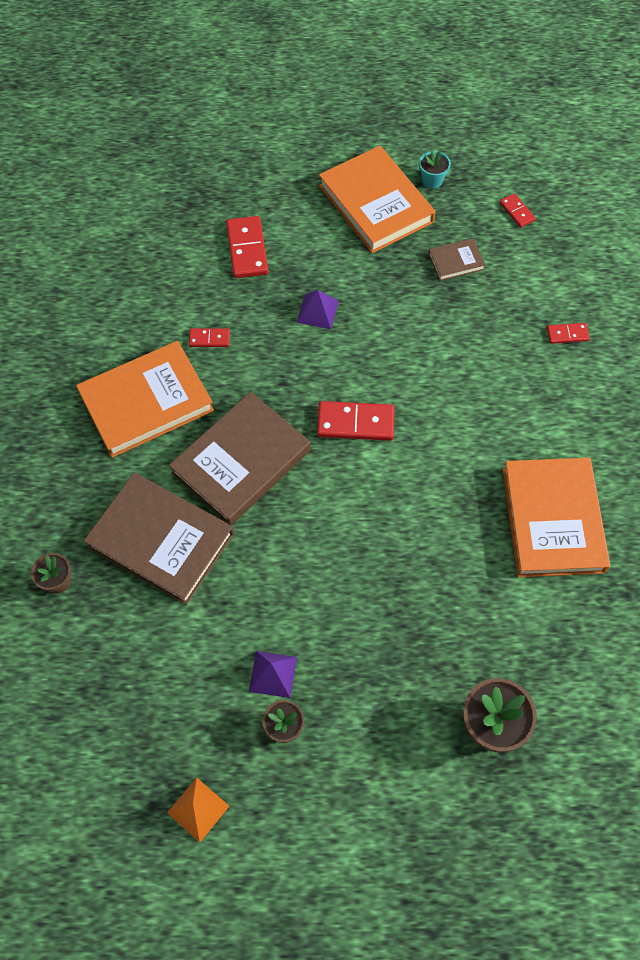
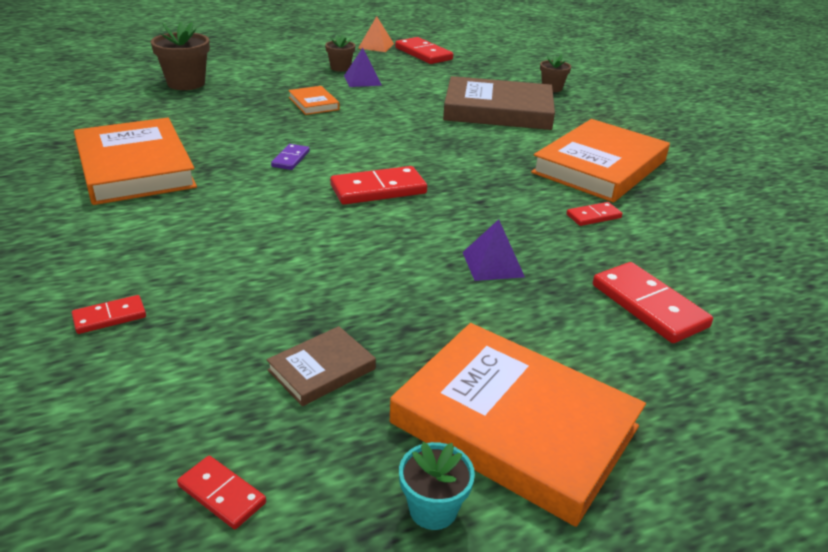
camera: 155 degrees right, 30 degrees down
brown book [169,392,310,525] -> none
none -> purple domino [271,144,310,170]
none -> orange book [288,86,340,115]
none -> red domino [395,37,453,64]

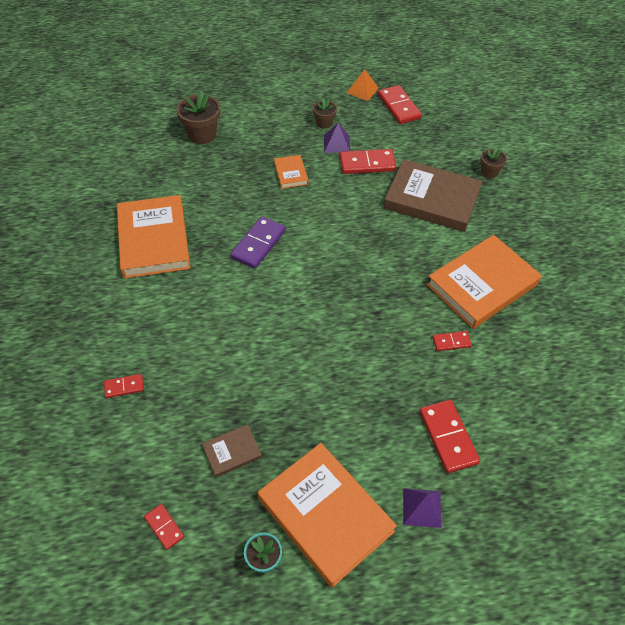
camera: 15 degrees right, 20 degrees up
purple domino [271,144,310,170] -> purple domino [230,216,286,269], size x1.82
red domino [330,166,427,205] -> red domino moved to [340,149,397,174]
purple pyramid [463,219,525,281] -> purple pyramid moved to [403,488,441,528]

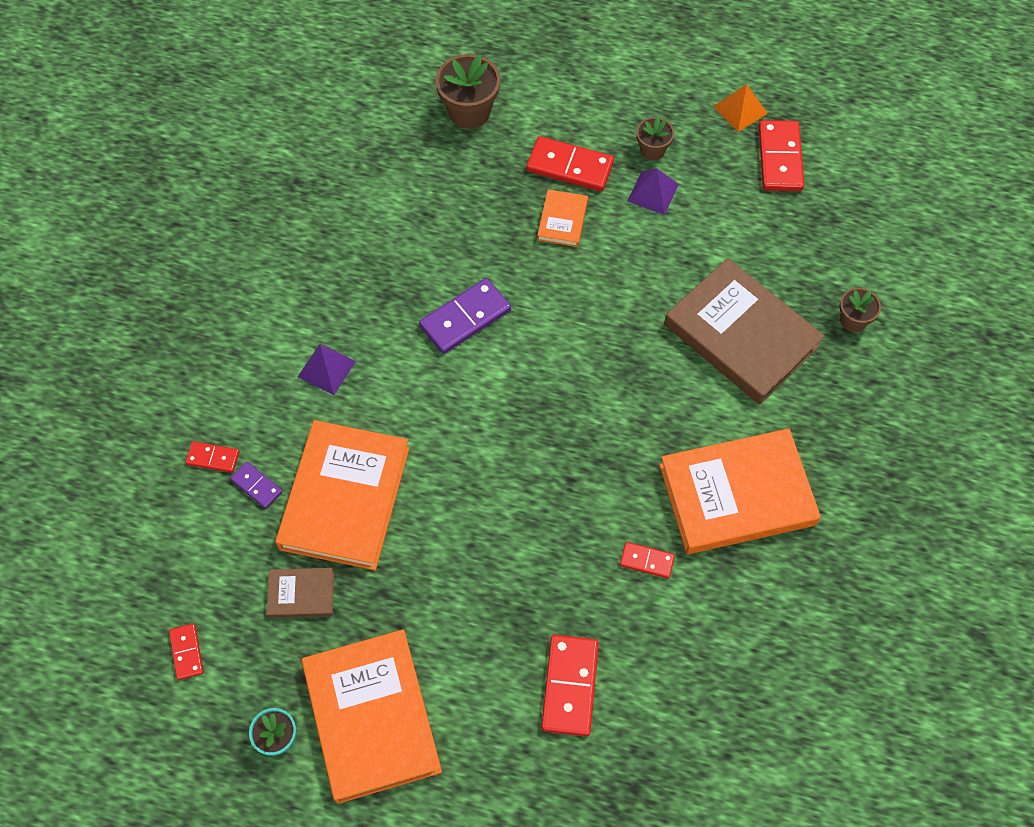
camera: 25 degrees right, 10 degrees up
orange book [117,195,190,279] -> orange book moved to [275,420,410,570]
red domino [340,149,397,174] -> red domino moved to [526,136,614,191]
purple pyramid [403,488,441,528] -> purple pyramid moved to [298,344,356,395]
none -> purple domino [230,462,282,509]

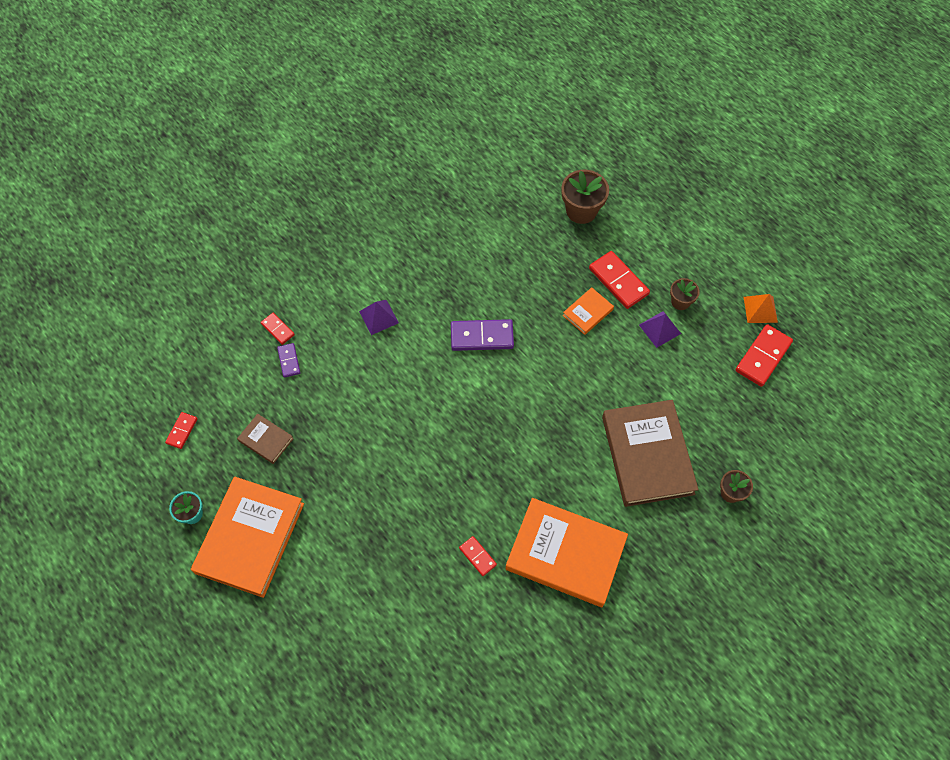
camera: 35 degrees right, 0 degrees up
orange book [275,420,410,570] -> none
red domino [541,635,599,736] -> none

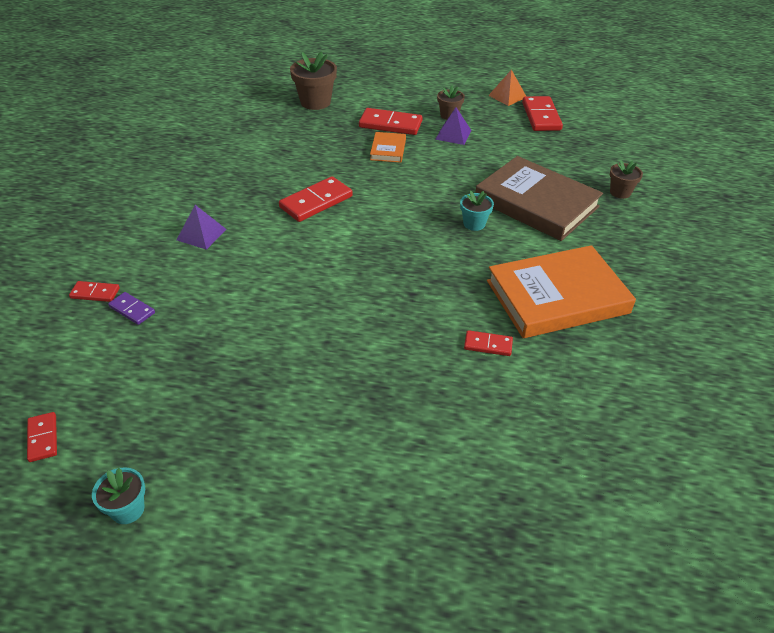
camera: 40 degrees left, 20 degrees down
orange book [191,477,304,598] -> none
brown book [237,414,294,464] -> none
purple domino [451,319,514,351] -> red domino [279,176,353,222]
none -> turquoise flower pot [460,190,494,231]

